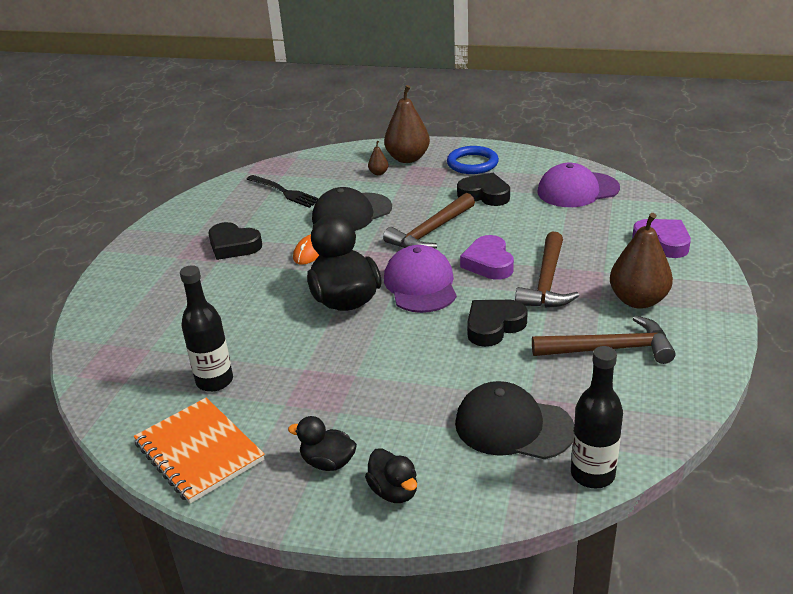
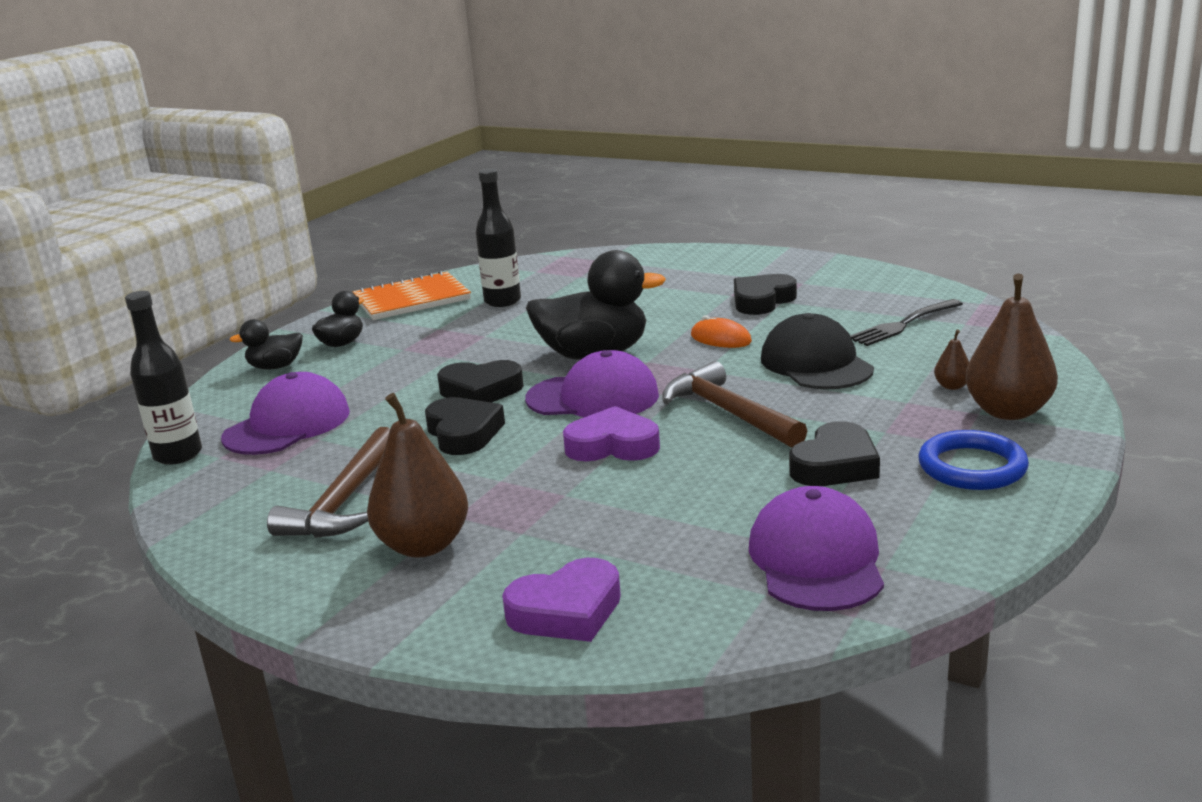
camera: 105 degrees right, 10 degrees down
black cap [455,381,574,459] -> purple cap [221,372,350,455]
brown hammer [515,232,579,308] -> none
none -> black heart [437,360,524,403]

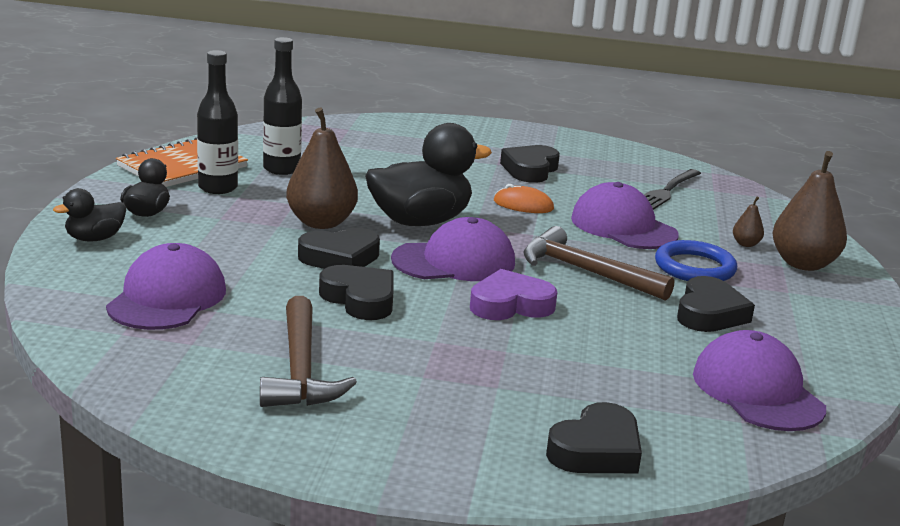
camera: 25 degrees left, 0 degrees up
black bottle [125,291,202,465] -> black bottle moved to [197,50,238,194]
brown pear [367,393,468,558] -> brown pear moved to [286,107,358,229]
purple heart [502,558,621,642] -> black heart [546,402,642,473]
black cap [761,313,874,389] -> purple cap [571,182,679,249]
blue ring [918,430,1029,490] -> blue ring moved to [655,240,737,281]

